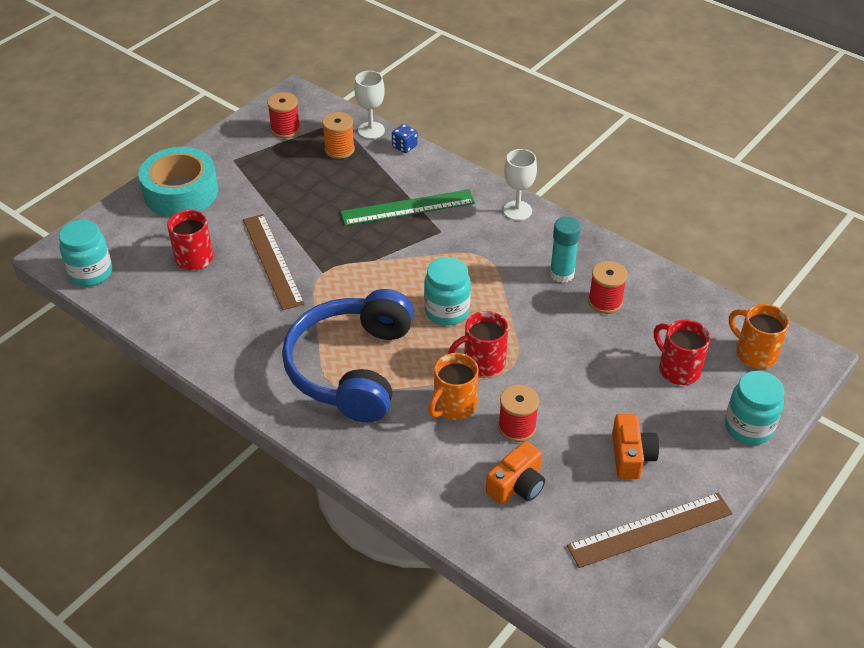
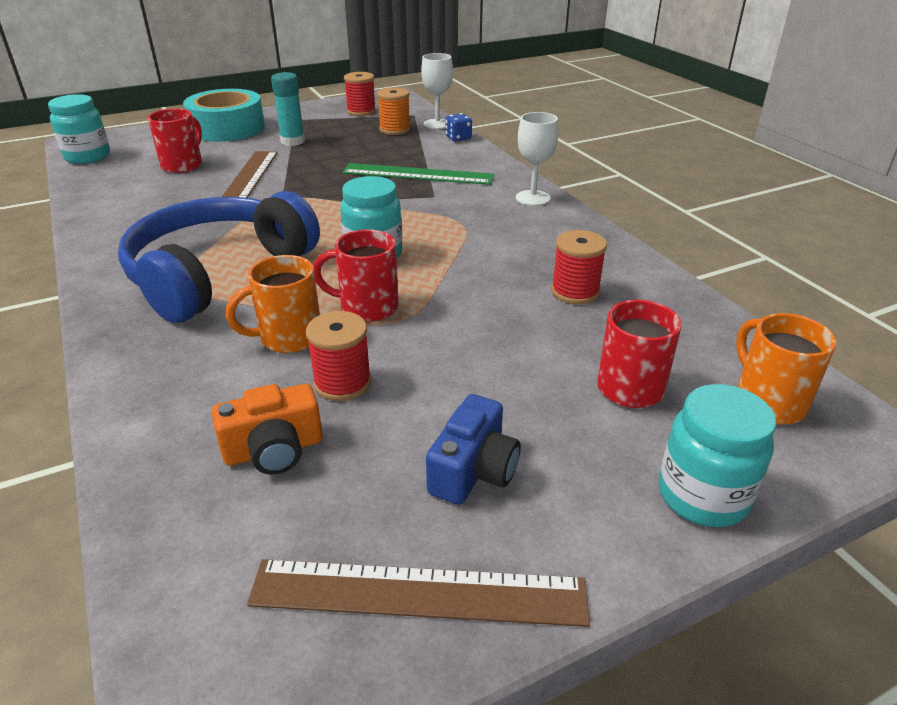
camera: 25 degrees right, 10 degrees down
turquoise glue stick [550,217,581,283] -> turquoise glue stick moved to [271,72,305,146]
orange camera [612,414,659,479] -> blue camera [426,394,521,505]

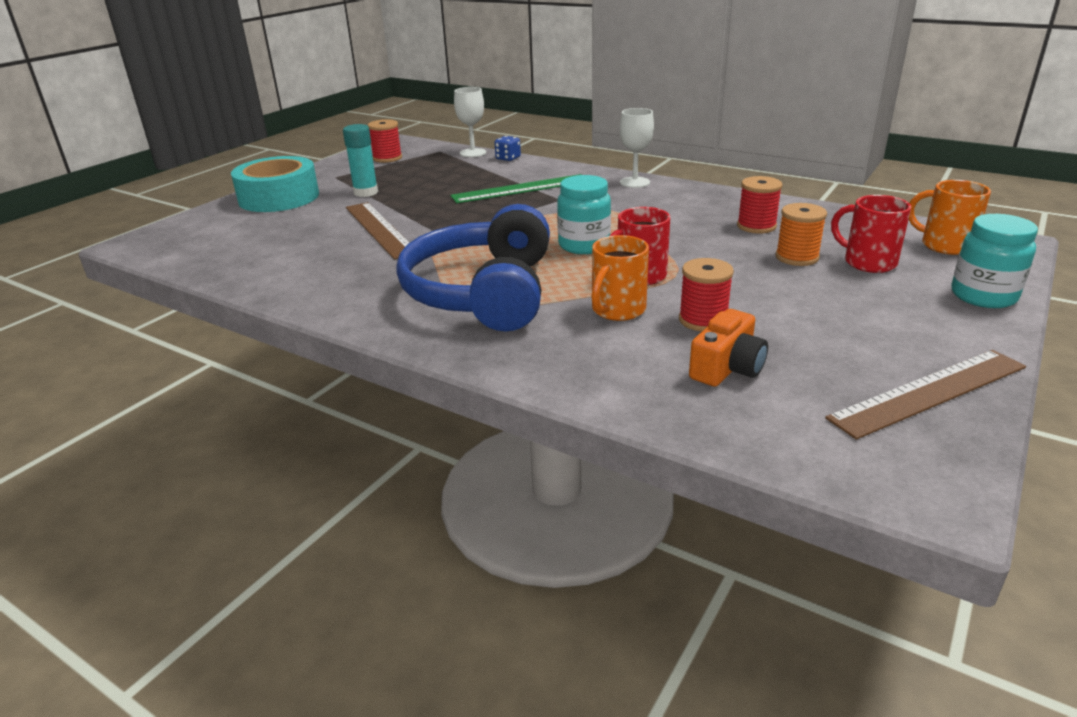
camera: 30 degrees left, 5 degrees down
turquoise jar [48,94,110,164] -> none
red mug [148,108,202,173] -> none
orange spool [377,87,411,135] -> orange spool moved to [776,203,827,266]
blue camera [426,394,521,505] -> none

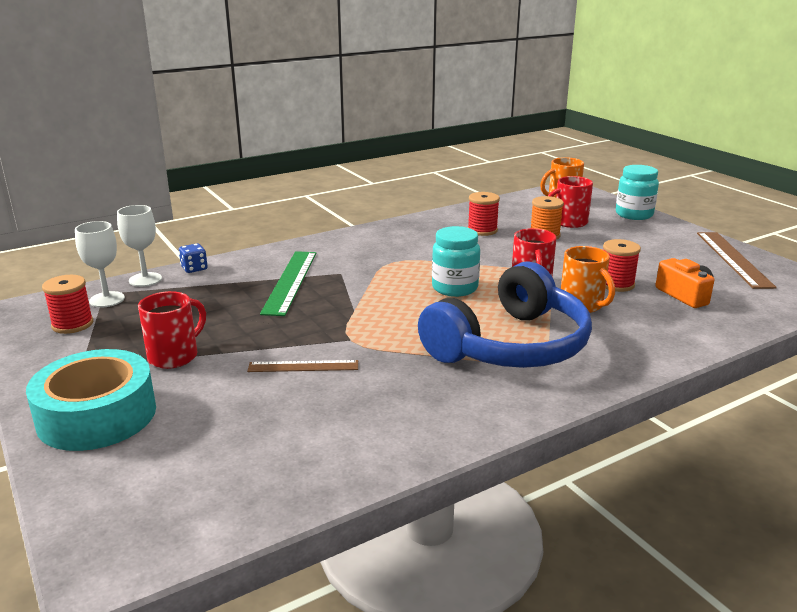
camera: 65 degrees left, 5 degrees down
turquoise glue stick [343,124,378,197] -> red mug [138,291,206,369]
brown ruler [346,202,410,259] -> brown ruler [247,360,358,372], size x0.60
blue headphones [396,204,550,332] -> blue headphones turned 75 degrees counterclockwise [418,261,592,368]
white goblet [620,108,654,188] -> white goblet moved to [75,221,125,307]

